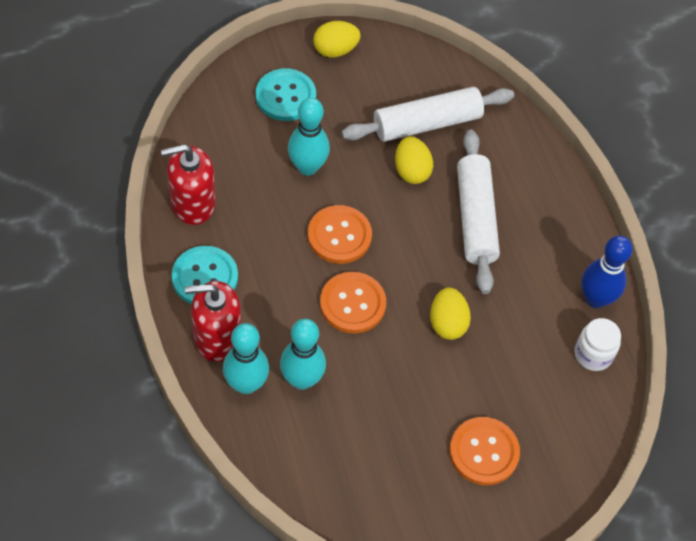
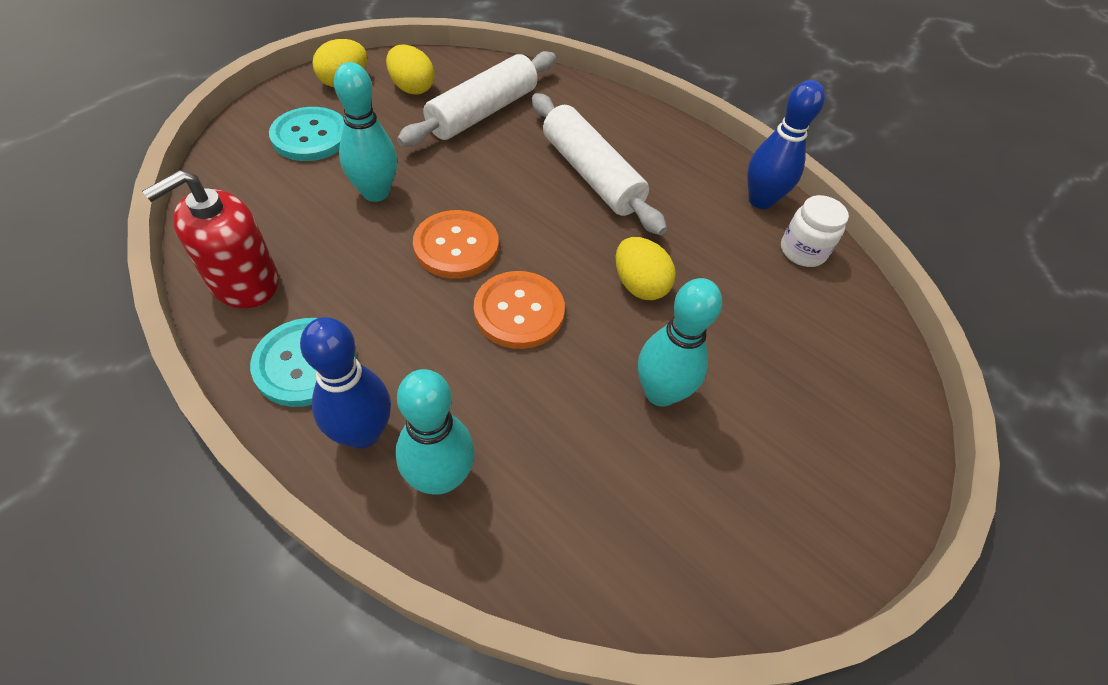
camera: 30 degrees left, 5 degrees down
red soap dispenser [185,281,241,362] -> blue bowling pin [300,317,391,449]
turquoise bowling pin [280,319,326,390] -> turquoise bowling pin moved to [638,278,722,407]
yellow egg [395,137,433,184] -> yellow egg moved to [386,45,435,95]
orange button [449,417,520,485] -> none

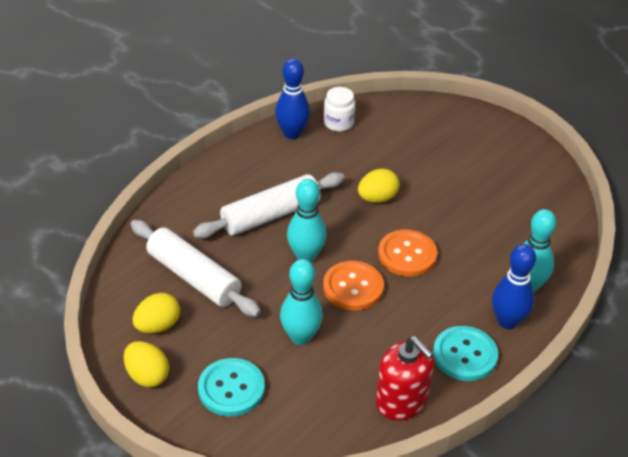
camera: 85 degrees left, 10 degrees down
turquoise bowling pin [638,278,722,407] -> turquoise bowling pin moved to [287,179,327,262]

